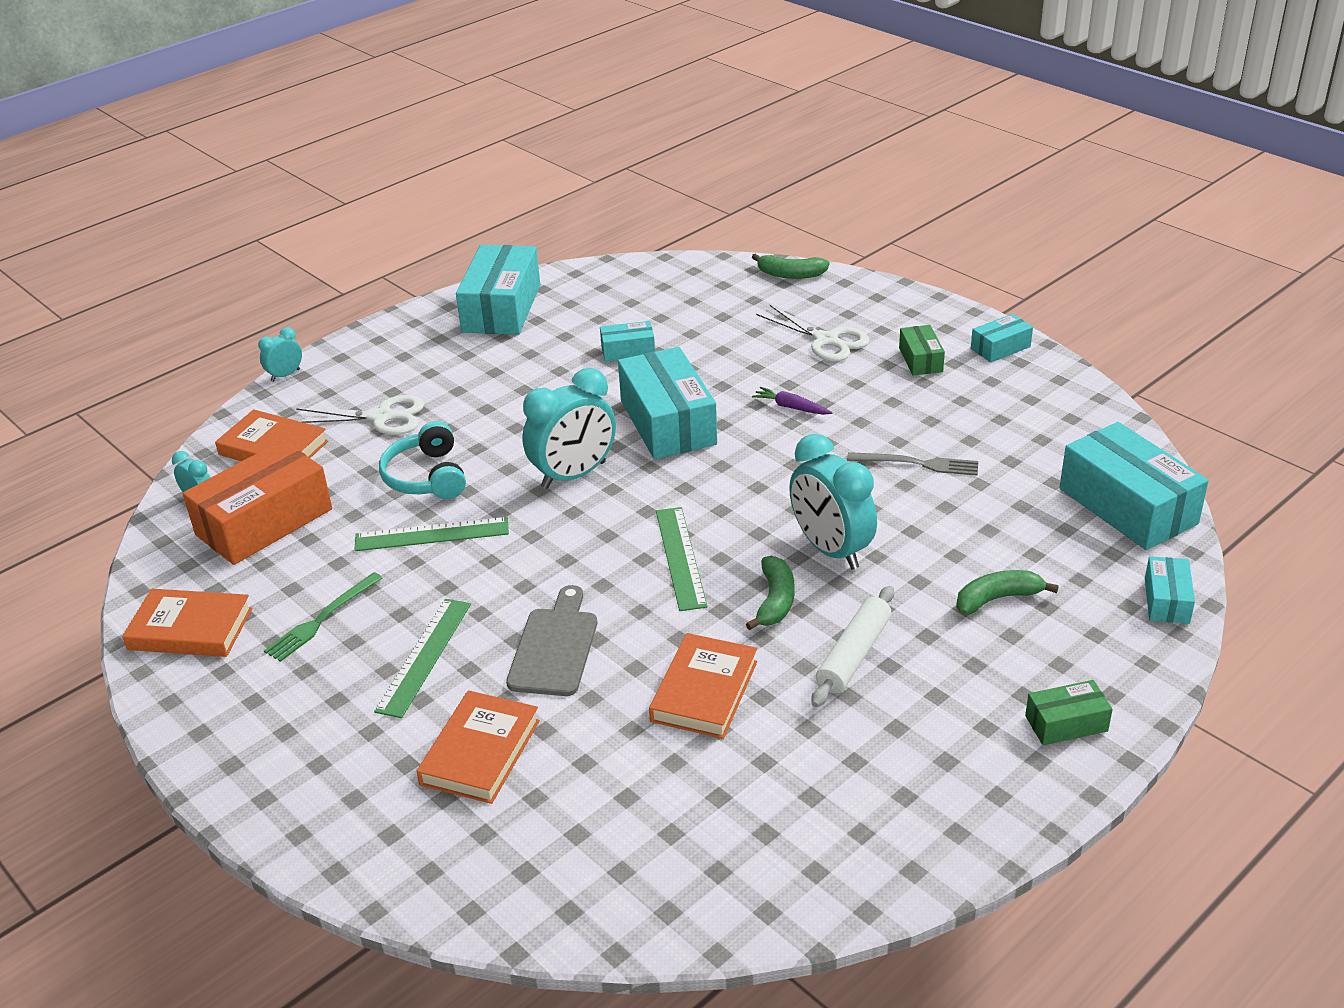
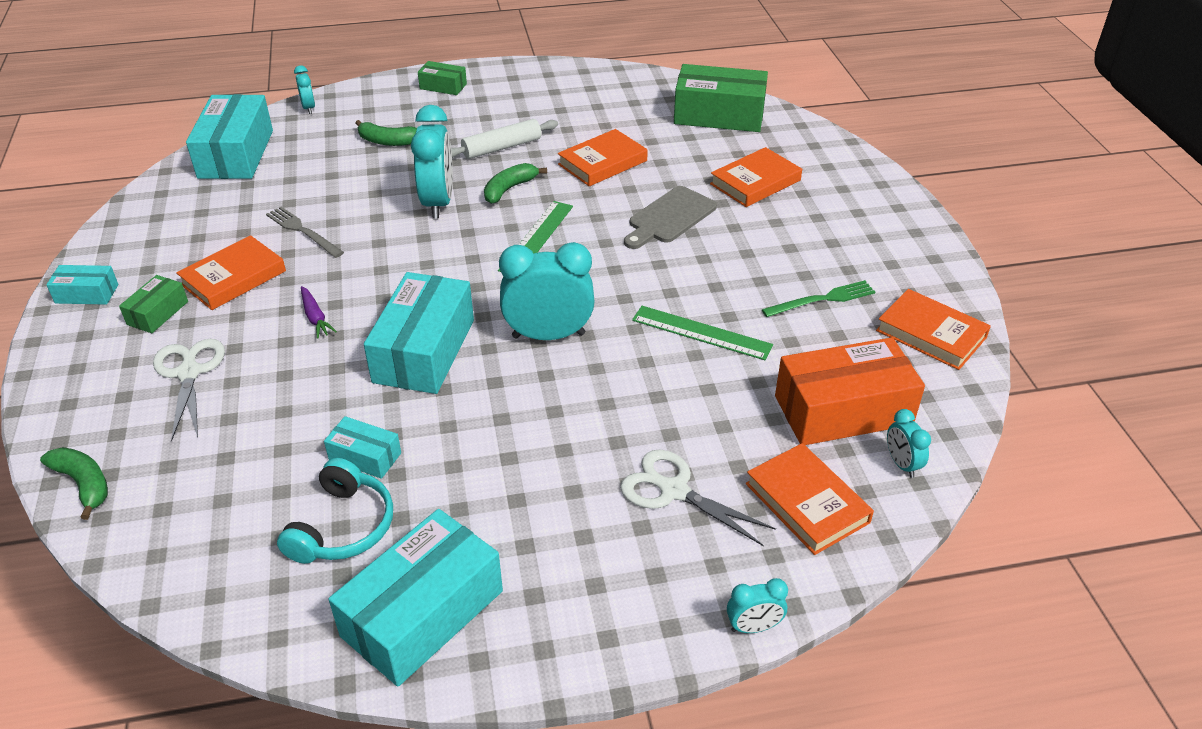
camera: 150 degrees left, 5 degrees up
green ruler [374,599,471,718] -> none
turquoise headphones [379,421,466,499] -> turquoise headphones moved to [277,458,393,564]
turquoise box [1145,556,1195,624] -> turquoise clock [294,65,315,114]
none -> orange book [176,235,286,310]
none -> green box [674,64,768,132]

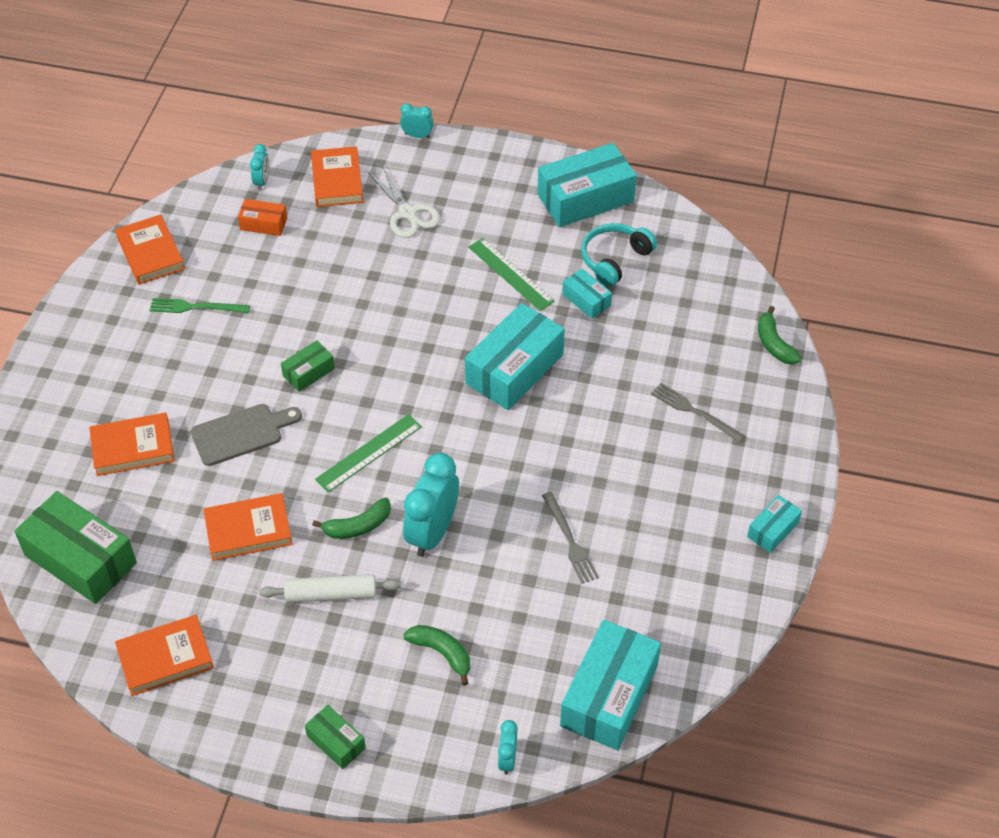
camera: 155 degrees left, 10 degrees up
turquoise box [46,265,118,305] -> turquoise box turned 75 degrees counterclockwise [747,495,802,553]
green box [119,275,188,333] -> green box moved to [281,340,335,392]
white scissors [153,339,225,441] -> grey fork [651,383,745,443]
orange book [176,235,286,310] -> orange book moved to [115,615,214,696]
purple carrot [301,286,337,339] -> none
turquoise clock [499,242,595,340] -> none
green ruler [632,306,773,360] -> green ruler moved to [468,238,555,311]
orange box [775,337,925,445] -> orange box [238,199,287,236], size x0.50

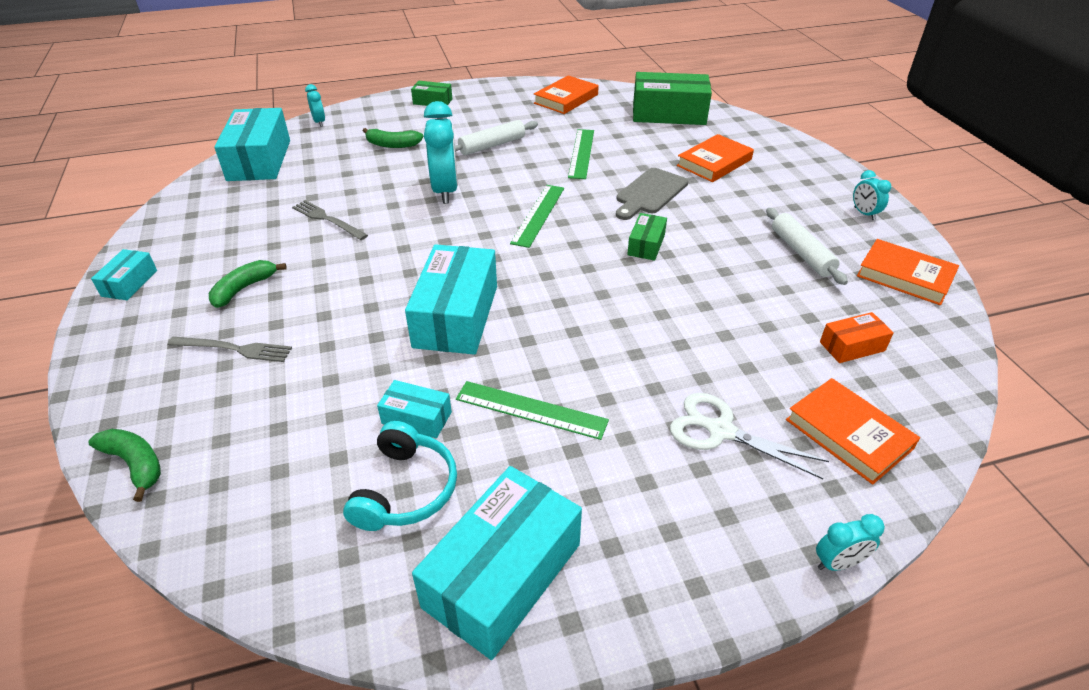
camera: 150 degrees right, 10 degrees down
green fork [150,298,250,313] -> white rolling pin [766,208,848,285]
orange book [203,493,292,561] -> green ruler [568,129,594,179]
turquoise clock [250,144,269,190] -> turquoise clock moved to [853,170,891,220]
green banana [312,498,391,539] -> green banana moved to [209,260,287,308]

